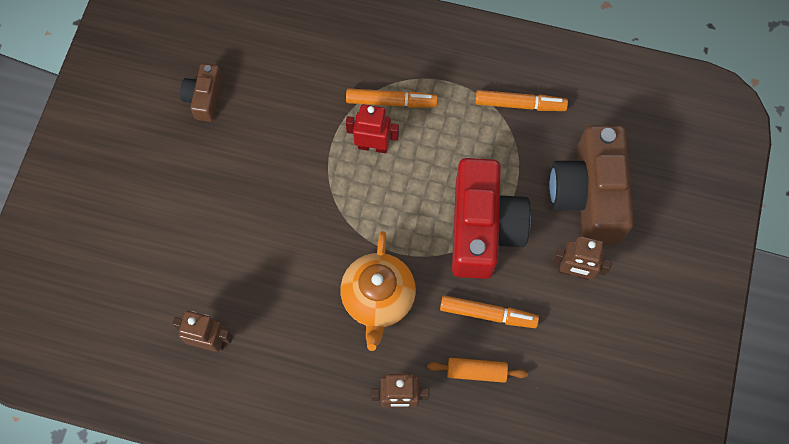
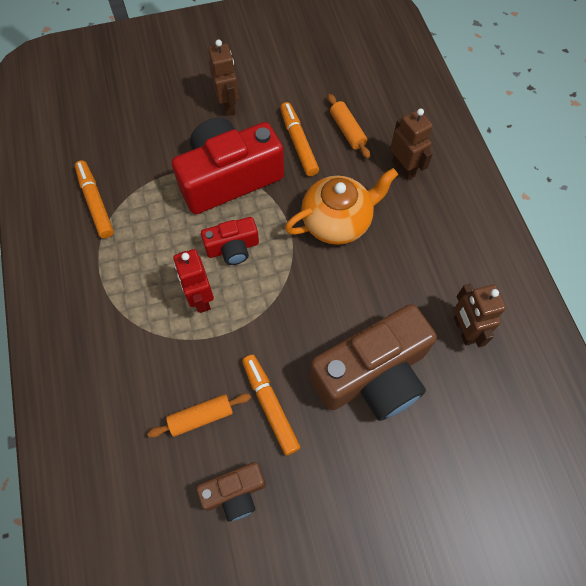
camera: 120 degrees left, 5 degrees down
orange marker [346,88,438,108] -> orange marker moved to [242,355,300,456]
brown camera [549,125,634,244] -> brown camera moved to [309,304,437,421]
none -> orange rolling pin [147,393,251,438]
none -> red camera [201,217,259,265]

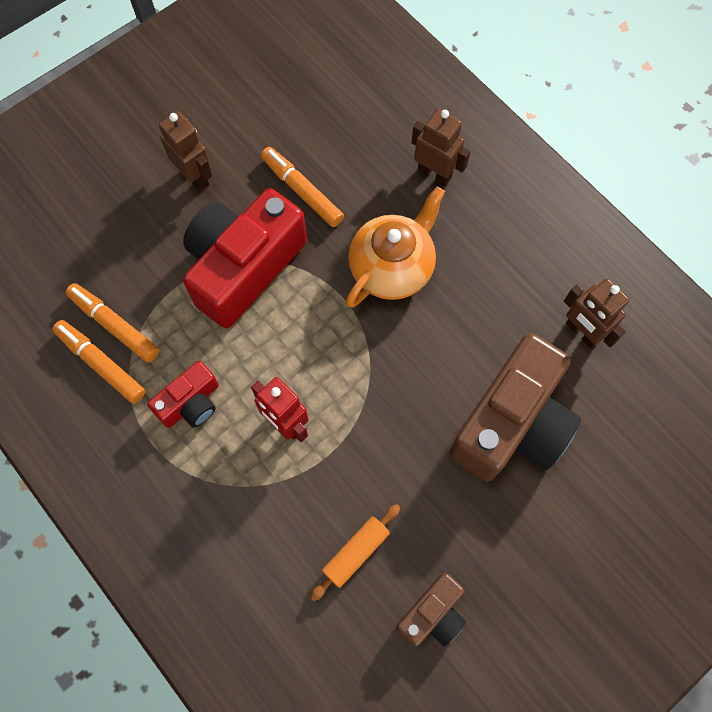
camera: 25 degrees left, 5 degrees up
red camera [201,217,259,265] -> red camera moved to [147,361,219,428]
orange marker [242,355,300,456] -> orange marker moved to [66,283,159,363]
orange rolling pin [328,94,370,159] -> none

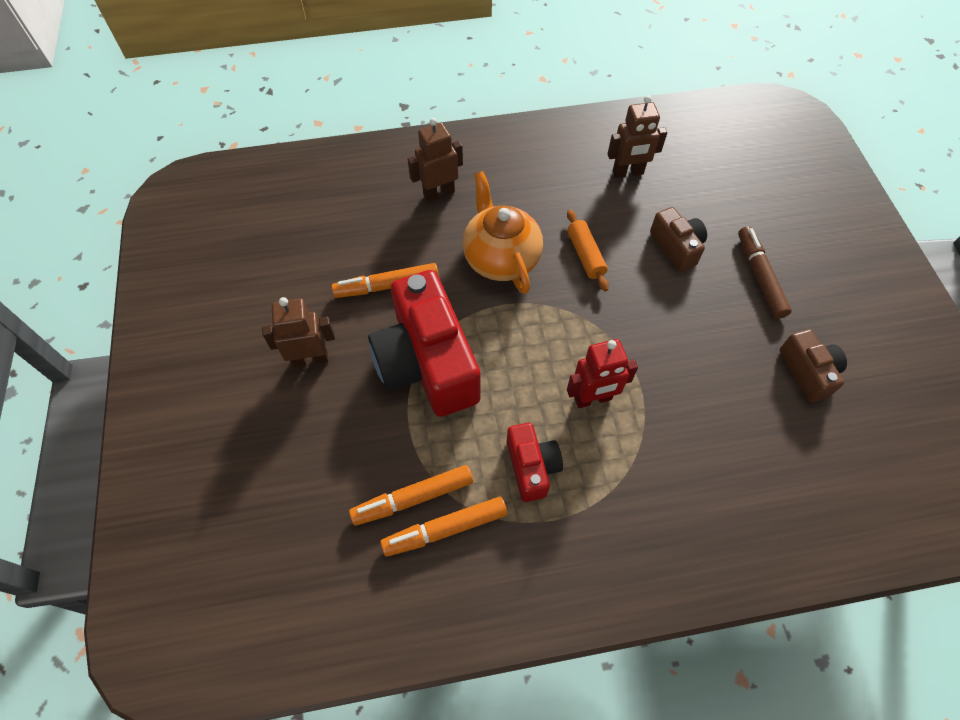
camera: 60 degrees left, 10 degrees down
orange rolling pin [310,504,401,601] -> orange rolling pin moved to [567,210,609,291]
brown camera [449,333,581,482] -> brown camera [650,207,707,271], size x0.50
none -> brown marker [738,226,792,319]

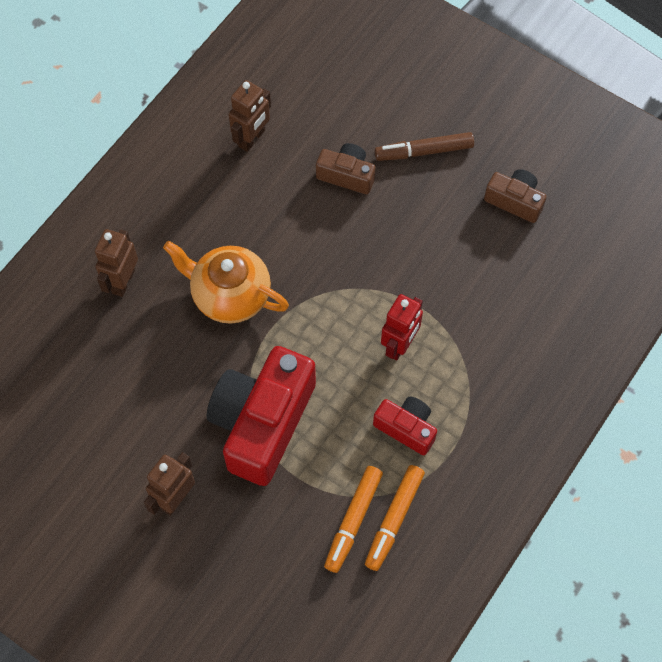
camera: 45 degrees left, 5 degrees up
orange marker [332,263,439,298] -> none
red camera [368,270,481,417] -> red camera turned 90 degrees clockwise [207,346,316,486]
orange rolling pin [567,210,609,291] -> none
brown marker [738,226,792,319] -> brown marker turned 45 degrees counterclockwise [375,132,474,161]

